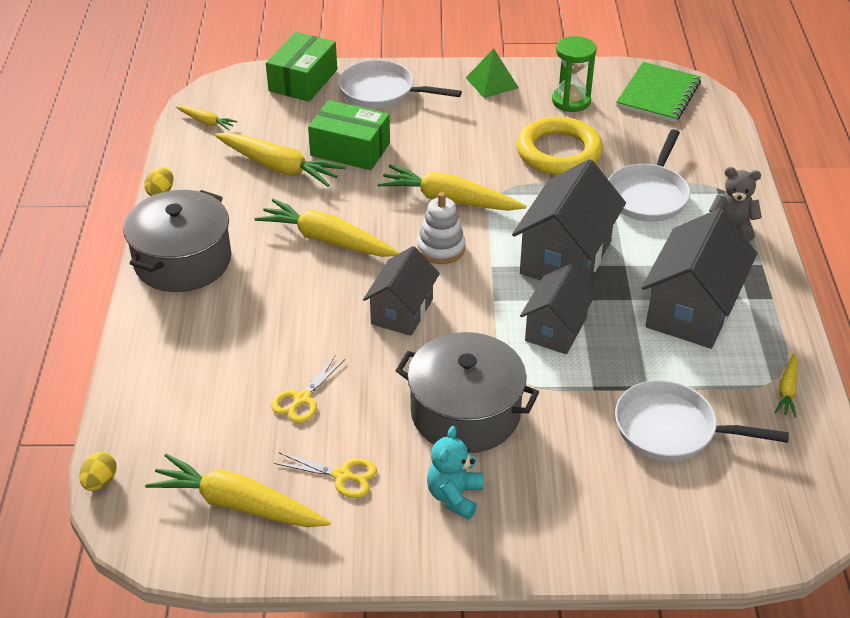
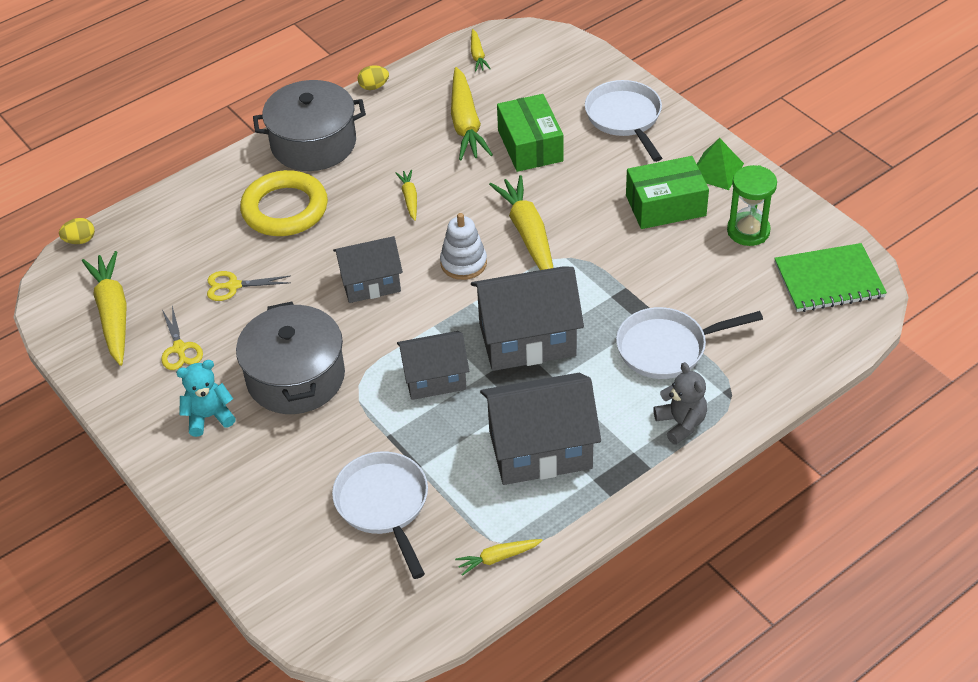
camera: 55 degrees right, 5 degrees up
yellow carrot [255,199,400,257] -> yellow carrot [396,170,417,221], size x0.50
green box [266,32,337,102] -> green box moved to [626,156,709,229]
yellow ring [516,116,603,175] -> yellow ring moved to [240,170,328,236]

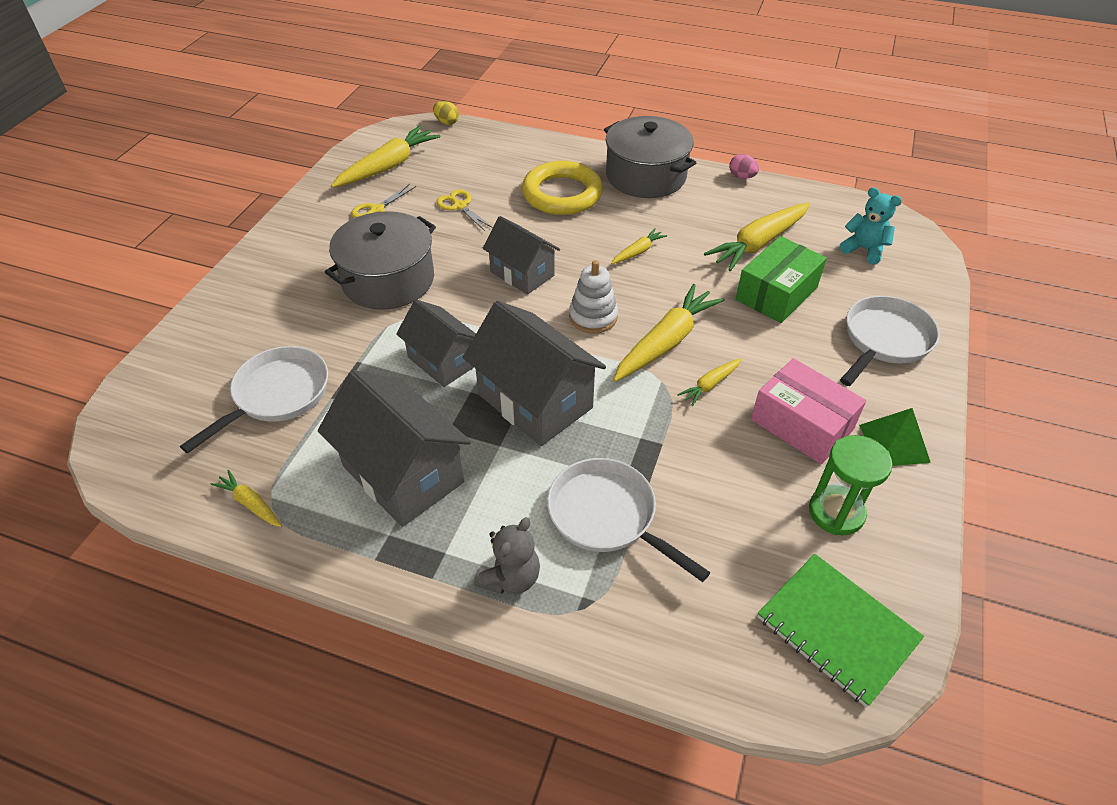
camera: 55 degrees right, 0 degrees up
turquoise teddy bear [176,360,236,437] -> turquoise teddy bear moved to [840,187,902,265]
yellow egg [358,65,389,90] -> pink egg [729,154,759,179]
yellow carrot [471,29,491,72] -> yellow carrot moved to [677,358,742,406]
green box [626,156,709,229] -> pink box [751,358,866,464]

